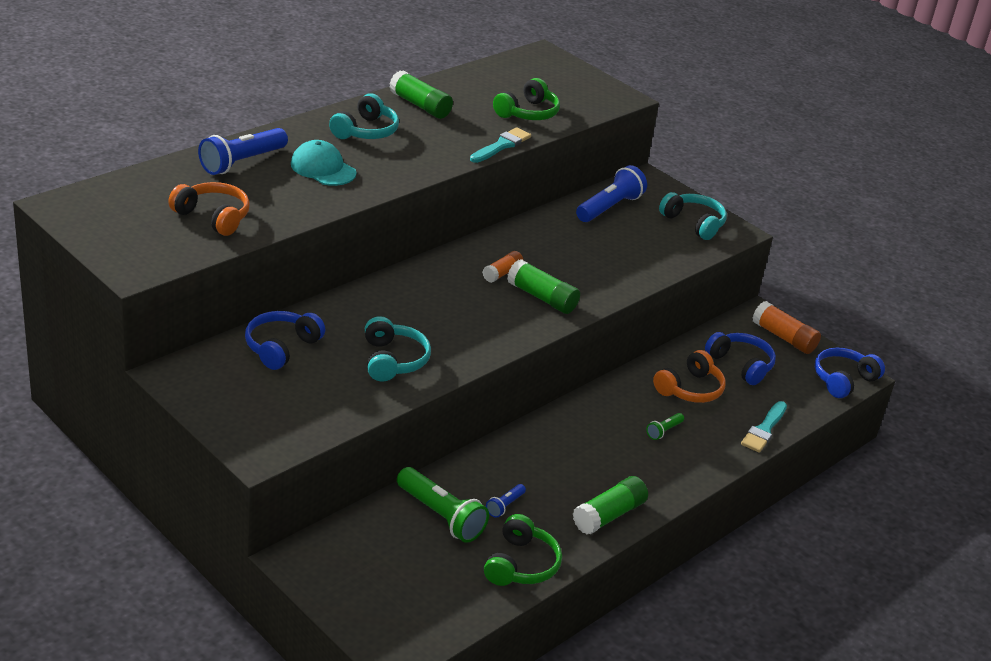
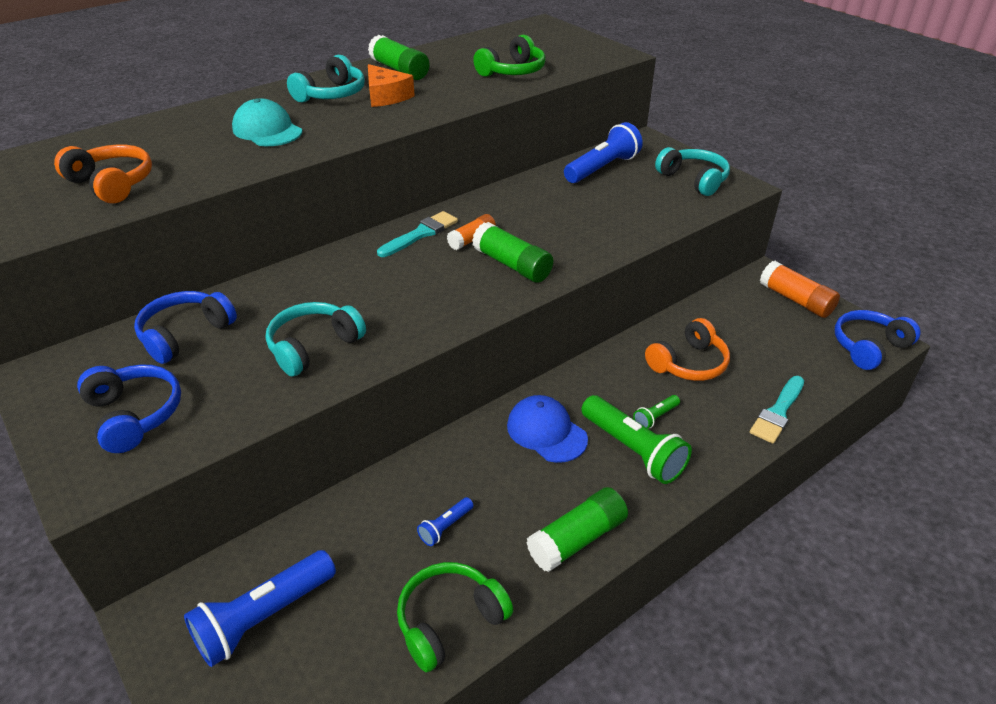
camera: 10 degrees right, 5 degrees up
blue flashlight [198,128,288,175] -> blue flashlight moved to [184,550,336,667]
turquoise headphones [365,316,431,382] -> turquoise headphones turned 135 degrees counterclockwise [266,302,366,377]
green flashlight [397,467,489,543] -> green flashlight moved to [581,395,692,484]
turquoise brush [470,127,531,163] -> turquoise brush moved to [377,211,458,257]
green headphones [484,514,562,586] -> green headphones turned 150 degrees counterclockwise [397,562,513,672]
blue headphones [705,332,776,385] -> blue headphones moved to [77,364,181,453]
none -> orange cheese [368,64,415,107]
none -> blue cap [507,395,588,463]

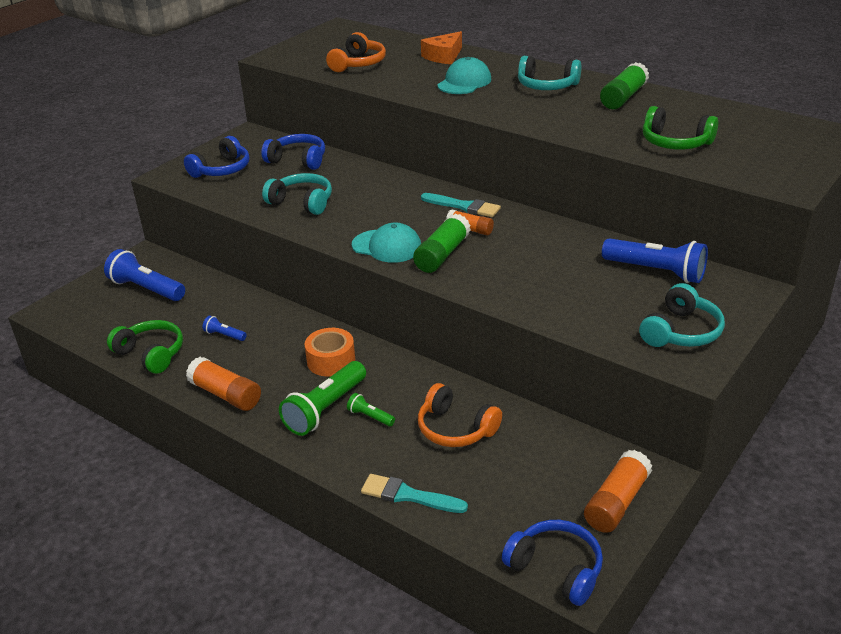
camera: 75 degrees right, 5 degrees down
orange cheese [368,64,415,107] -> orange cheese moved to [421,31,462,64]
blue cap [507,395,588,463] -> orange tape [305,328,355,376]
green glue stick [526,487,628,572] -> orange glue stick [186,357,261,411]
none -> turquoise cap [352,222,421,263]

